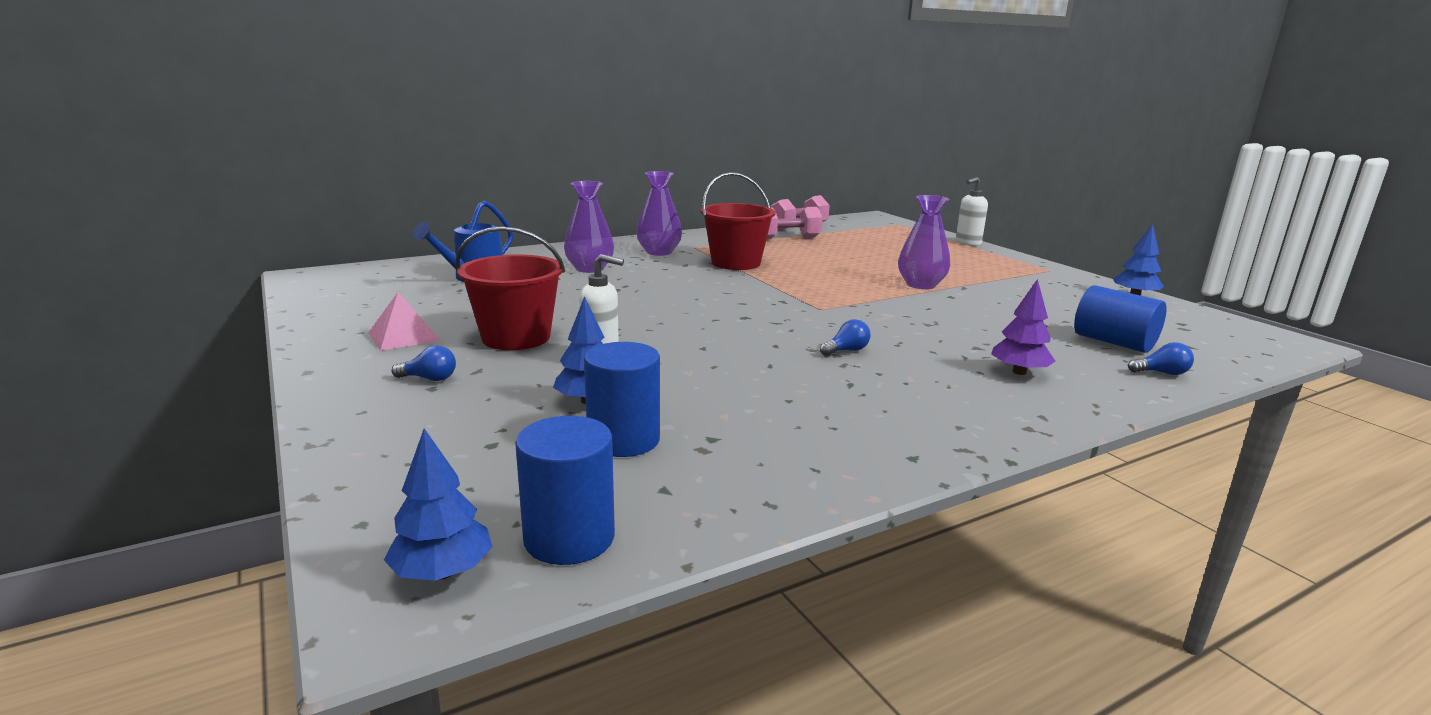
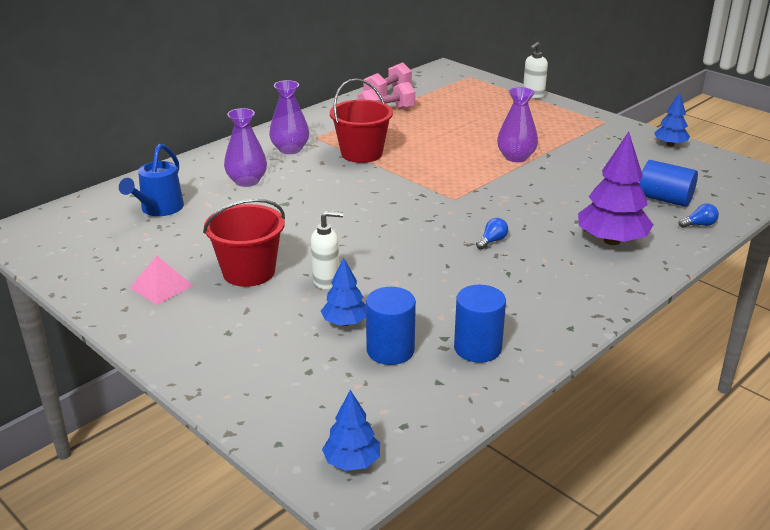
camera: 15 degrees left, 10 degrees up
blue light bulb [391,345,456,381] -> none
blue cylinder [515,416,615,565] -> blue cylinder moved to [454,285,506,363]
purple tree [991,279,1056,375] -> purple tree [578,132,653,245], size x1.77

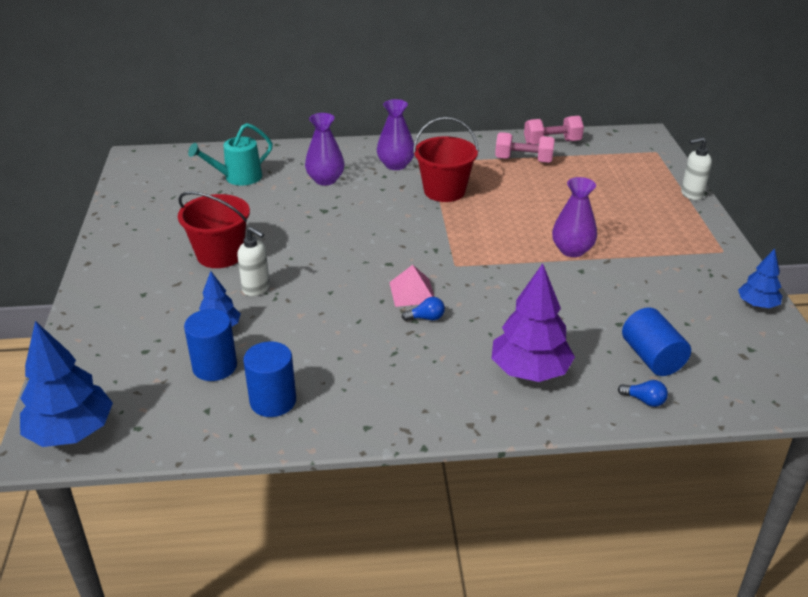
camera: 40 degrees right, 5 degrees up
blue watering can [119,144,184,216] -> turquoise watering can [188,123,273,185]
pink pyramid [130,256,193,305] -> pink pyramid moved to [389,265,434,307]
blue tree [322,390,380,471] -> blue tree [20,321,113,447], size x1.77

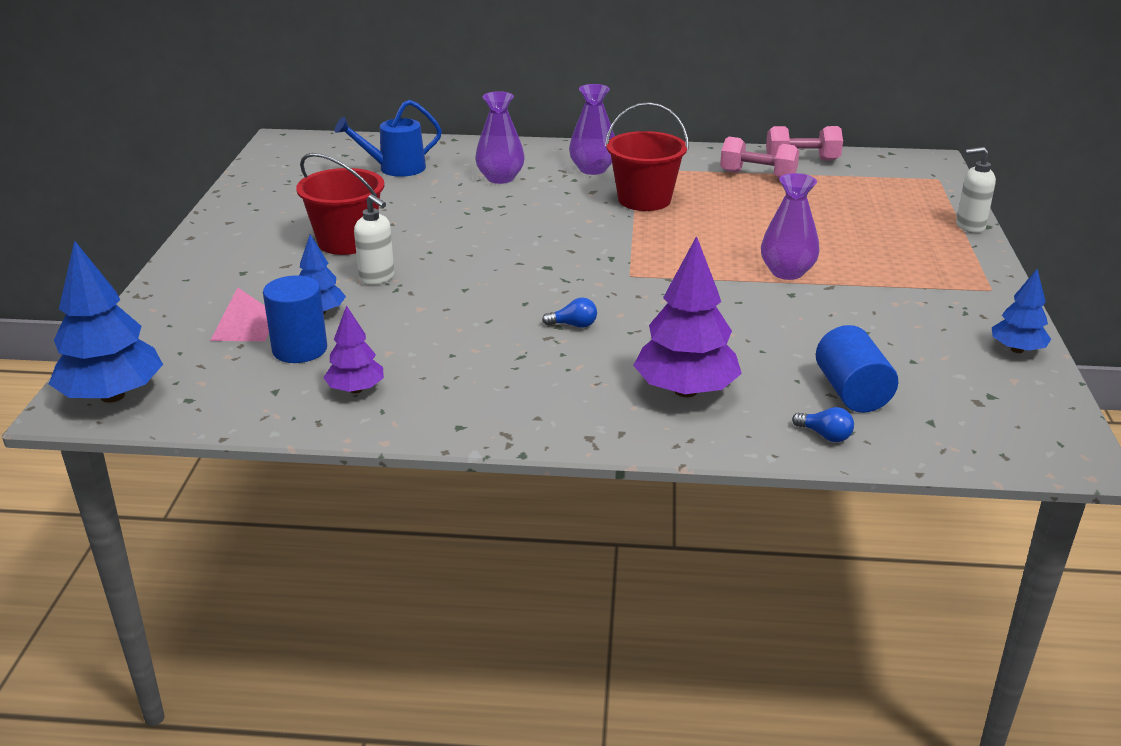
camera: 10 degrees right, 5 degrees down
turquoise watering can [188,123,273,185] -> blue watering can [335,100,442,177]
blue cylinder [243,341,296,417] -> purple tree [323,305,384,393]
pink pyramid [389,265,434,307] -> pink pyramid moved to [210,288,269,341]

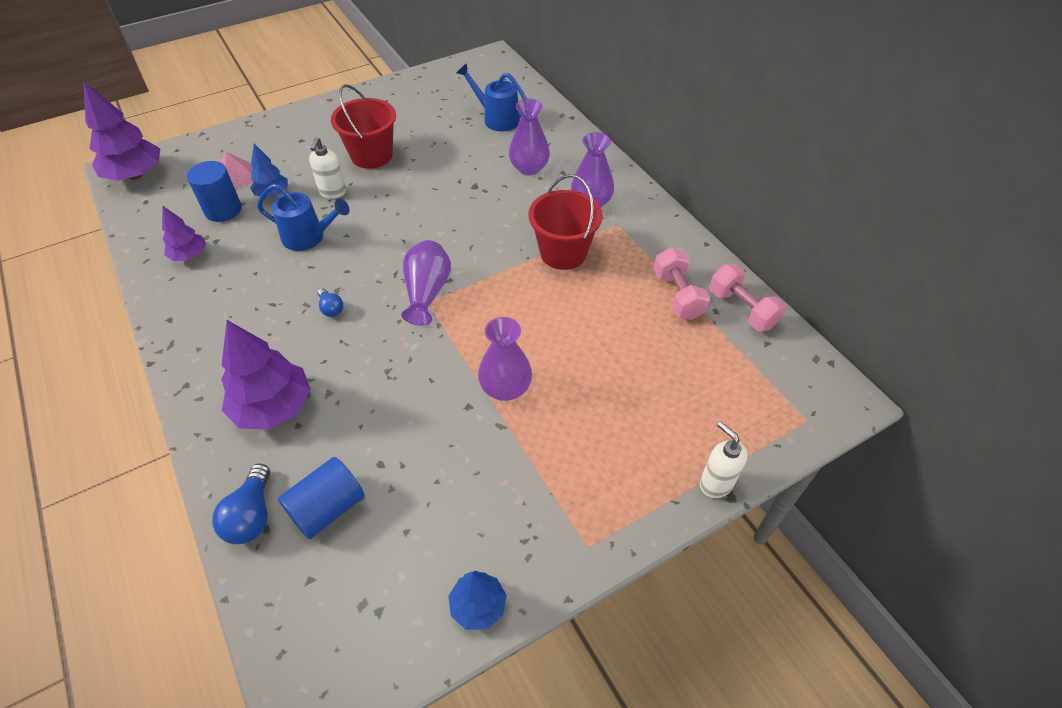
camera: 55 degrees right, 20 degrees up
blue tree [49,240,163,403] -> purple tree [83,81,160,181]
blue light bulb [792,407,854,442] -> blue light bulb [212,464,270,544], size x1.70
none -> blue watering can [257,183,350,251]
none -> purple vase [401,240,451,325]

